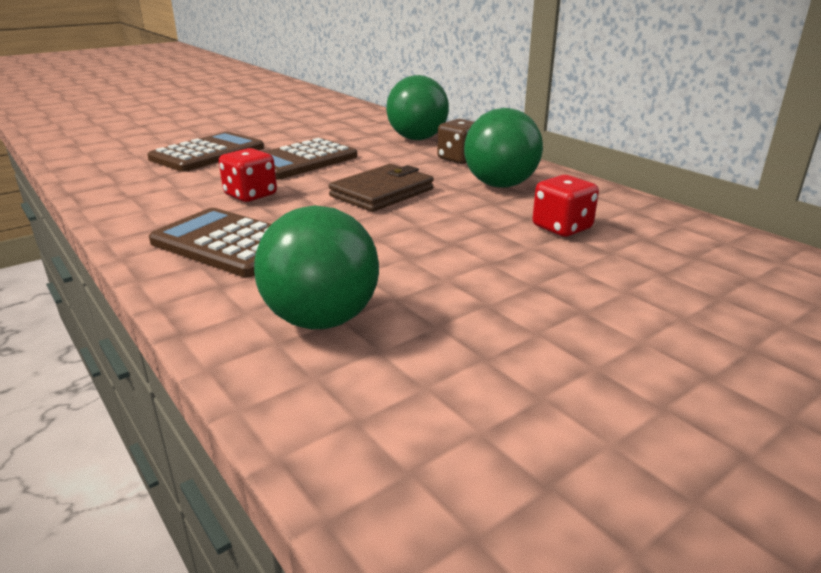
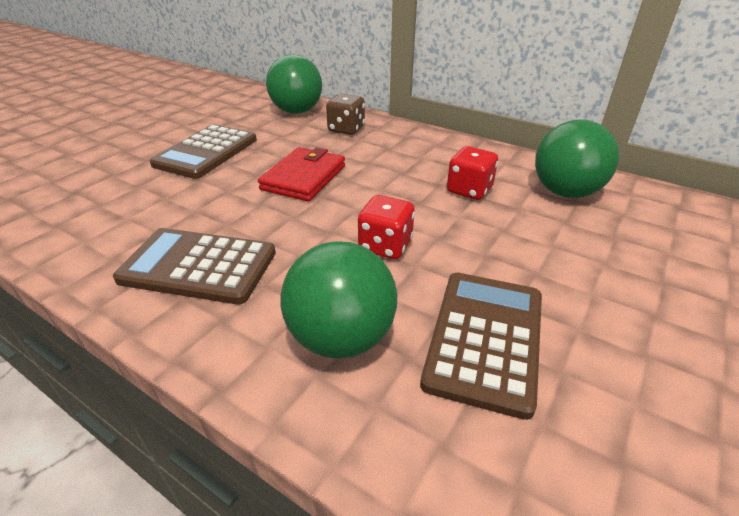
camera: 20 degrees left, 10 degrees up
brown calculator [147,132,264,172] -> brown calculator moved to [420,273,542,420]
red dice [219,148,277,202] -> red dice moved to [358,195,415,259]
brown wallet [328,164,434,212] -> red wallet [258,147,345,201]
green ball [464,108,543,188] -> green ball moved to [535,119,619,198]

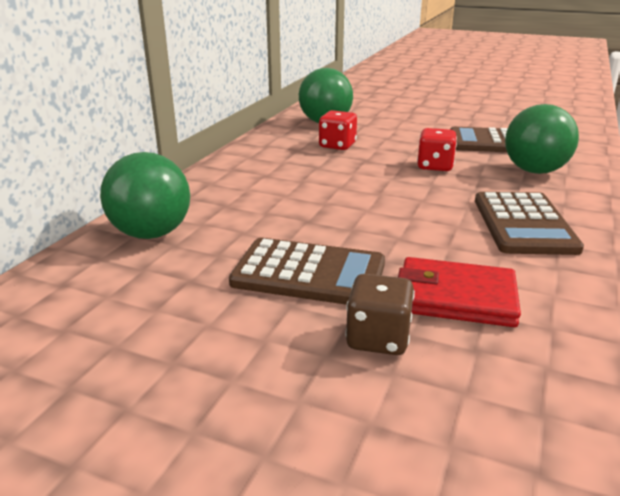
camera: 100 degrees left, 10 degrees down
red wallet [258,147,345,201] -> red wallet moved to [398,257,521,327]
brown dice [326,94,365,135] -> brown dice moved to [345,274,415,355]

